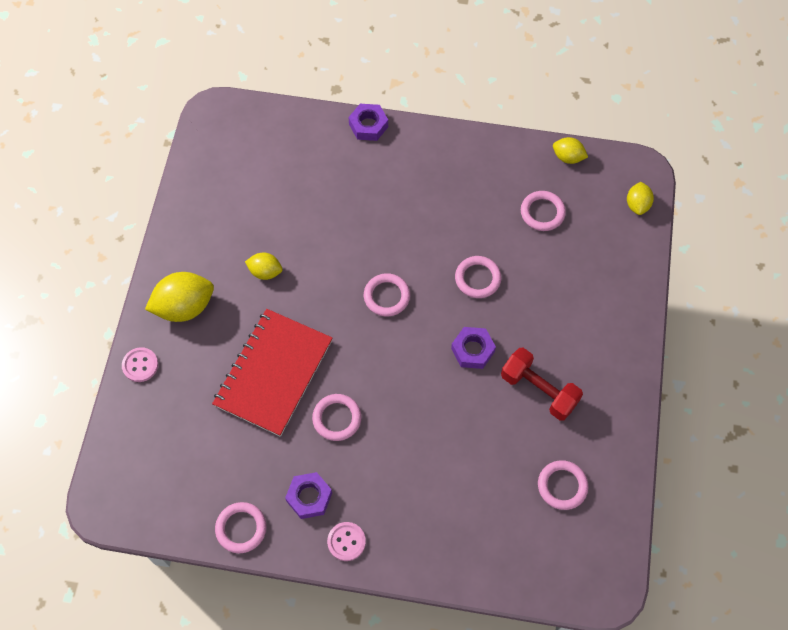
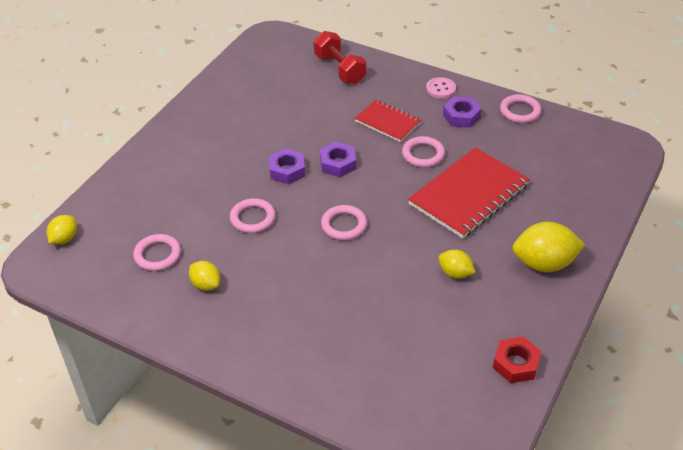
camera: 160 degrees left, 20 degrees down
pink button [122,347,158,382] -> none
purple nut [349,104,388,141] -> purple nut moved to [320,142,356,177]
red dumbbell [501,348,583,421] -> red dumbbell moved to [314,31,366,84]
pink ring [538,460,588,510] -> none
yellow lemon [553,137,588,164] -> yellow lemon moved to [189,261,220,291]
none -> red notebook [354,100,421,142]
none -> red nut [493,337,541,383]

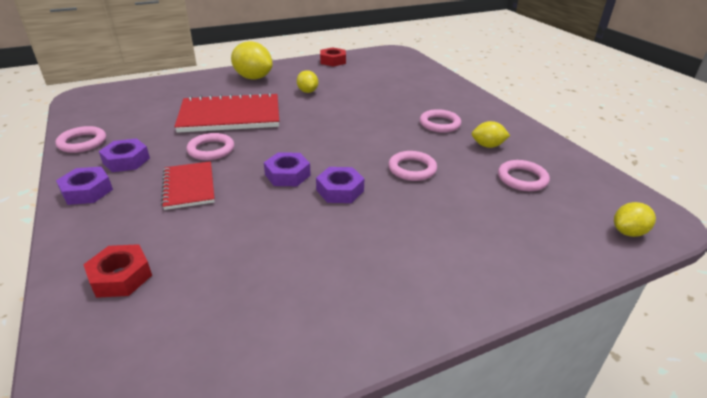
camera: 145 degrees left, 10 degrees down
yellow lemon [189,261,220,291] -> yellow lemon turned 75 degrees counterclockwise [472,121,510,148]
red dumbbell [314,31,366,84] -> red nut [83,244,152,298]
pink ring [321,205,367,240] -> pink ring moved to [420,109,461,133]
pink button [426,77,456,99] -> purple nut [56,167,113,205]

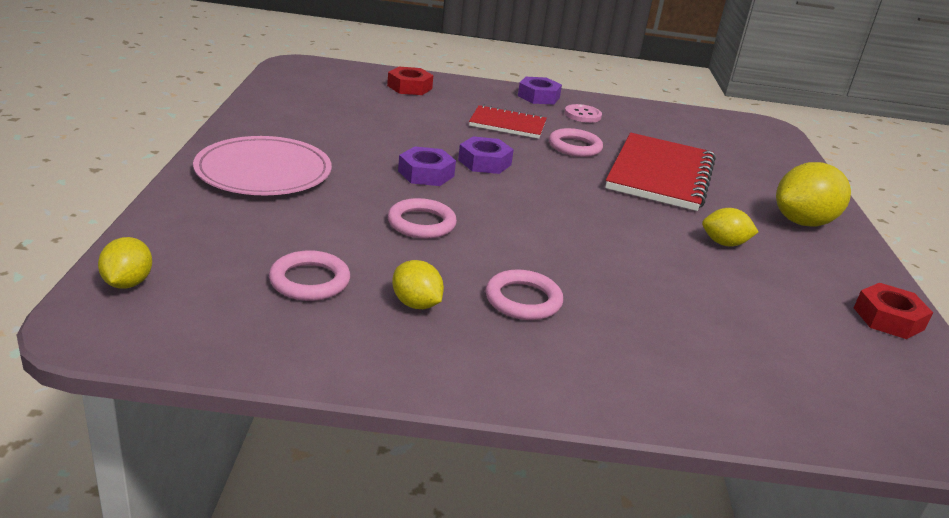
camera: 115 degrees right, 5 degrees down
pink ring [56,126,106,153] -> none
purple nut [99,138,150,172] -> pink button [565,104,602,123]
yellow lemon [472,121,510,148] -> yellow lemon turned 75 degrees counterclockwise [392,260,444,309]
none -> pink plate [193,136,332,195]

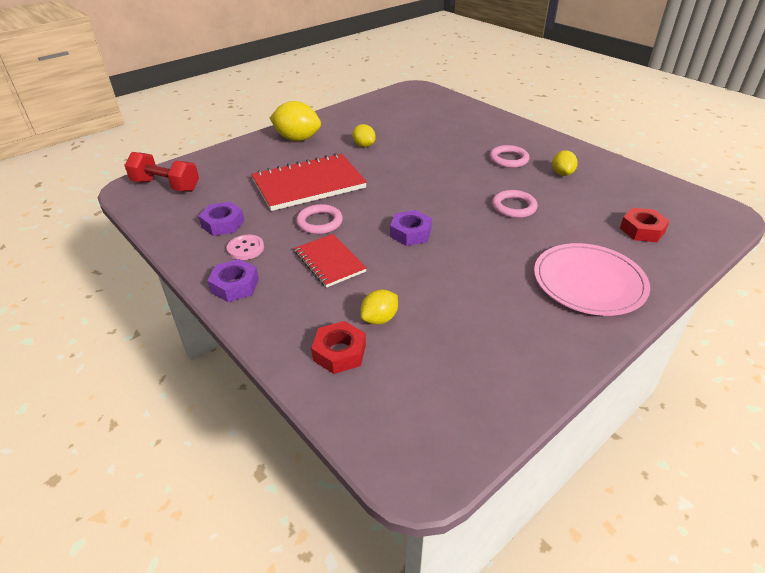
camera: 130 degrees left, 10 degrees up
yellow lemon [98,237,152,289] -> yellow lemon moved to [360,289,398,325]
pink ring [269,250,350,301] -> none
purple nut [398,146,456,186] -> purple nut moved to [198,202,244,236]
red nut [854,283,933,339] -> red nut moved to [620,208,670,242]
none -> red dumbbell [124,152,199,192]

